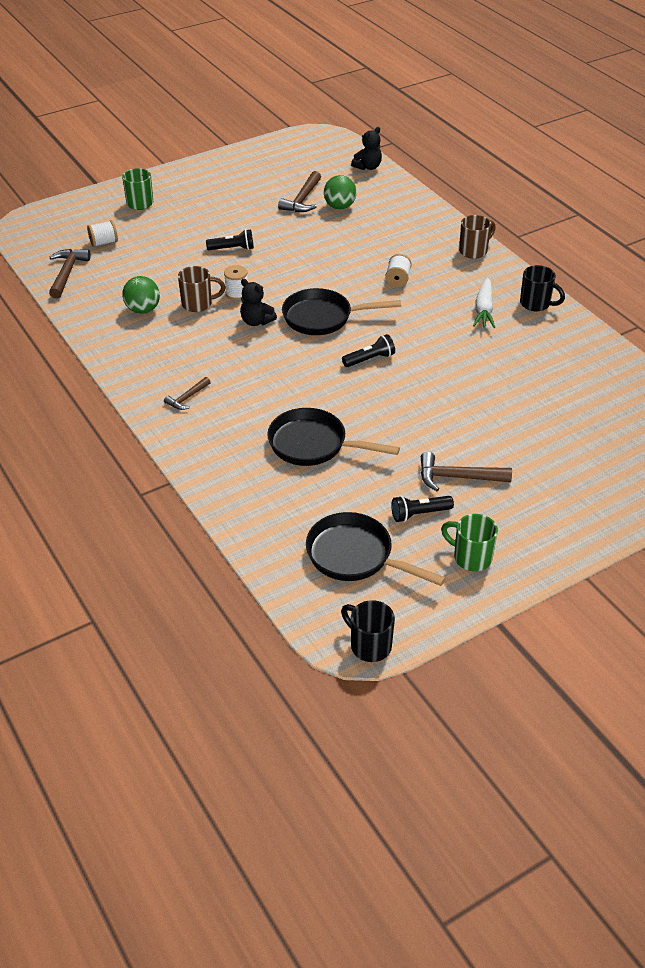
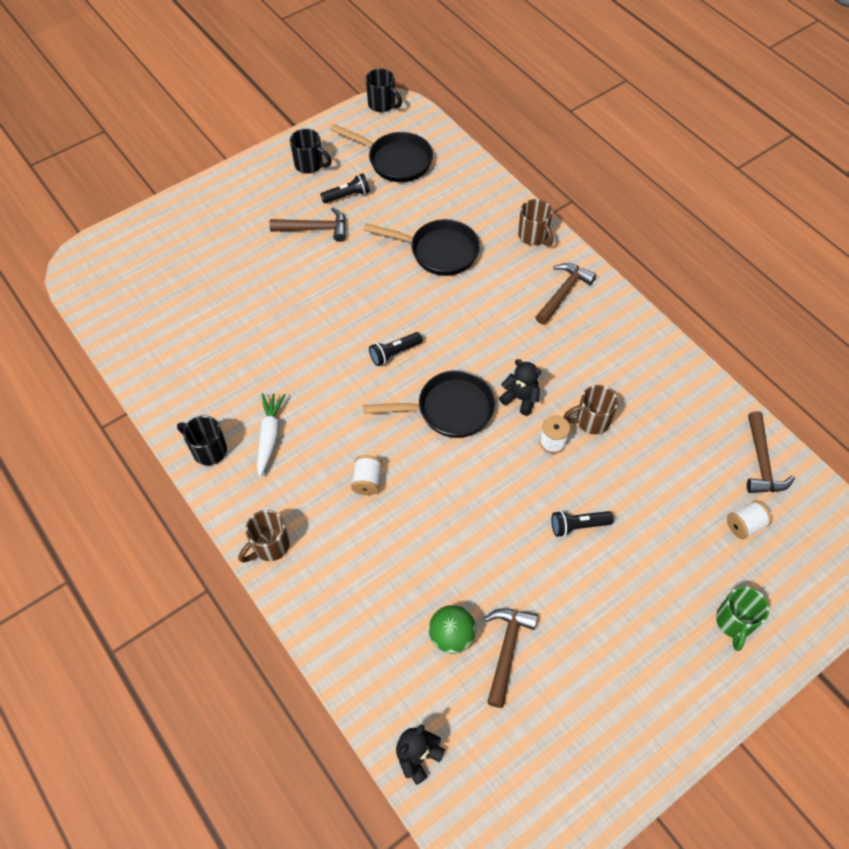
camera: 175 degrees right, 15 degrees up
green ball [122,276,160,314] -> none
brown hammer [164,377,211,410] -> brown hammer [535,263,596,325], size x1.64
green mug [441,514,498,571] -> black mug [290,129,332,174]
none -> brown mug [518,199,554,246]

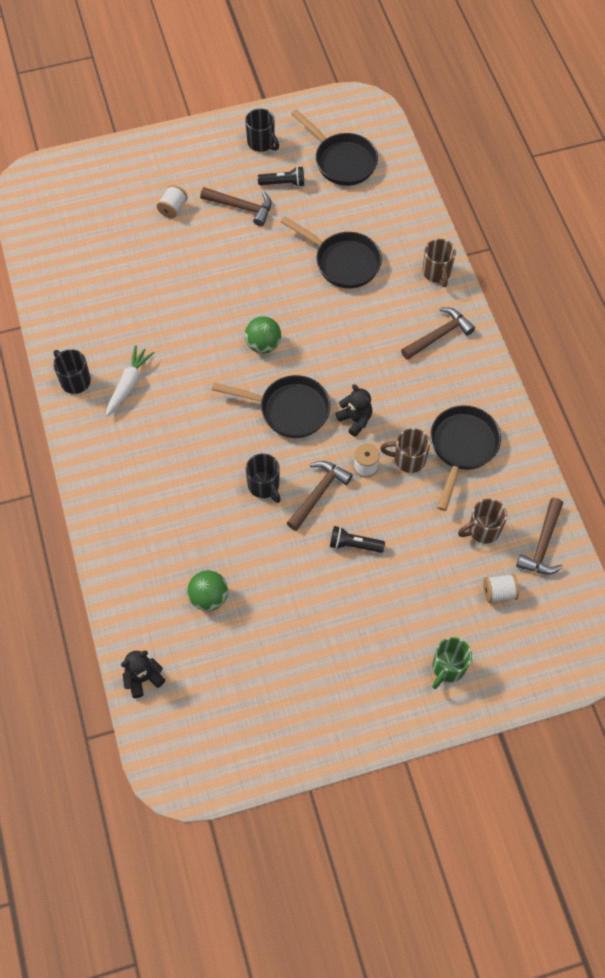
camera: 20 degrees right, 5 degrees up
brown mug [239,510,290,563] -> brown mug moved to [458,499,507,544]
white spool [351,455,382,495] -> white spool moved to [157,185,188,219]
black mug [366,68,402,112] -> black mug moved to [246,453,281,503]
black flashlight [369,332,423,366] -> green ball [245,316,281,353]
brown hammer [484,608,538,708] -> brown hammer moved to [287,461,353,531]
none -> black pan [430,405,501,511]

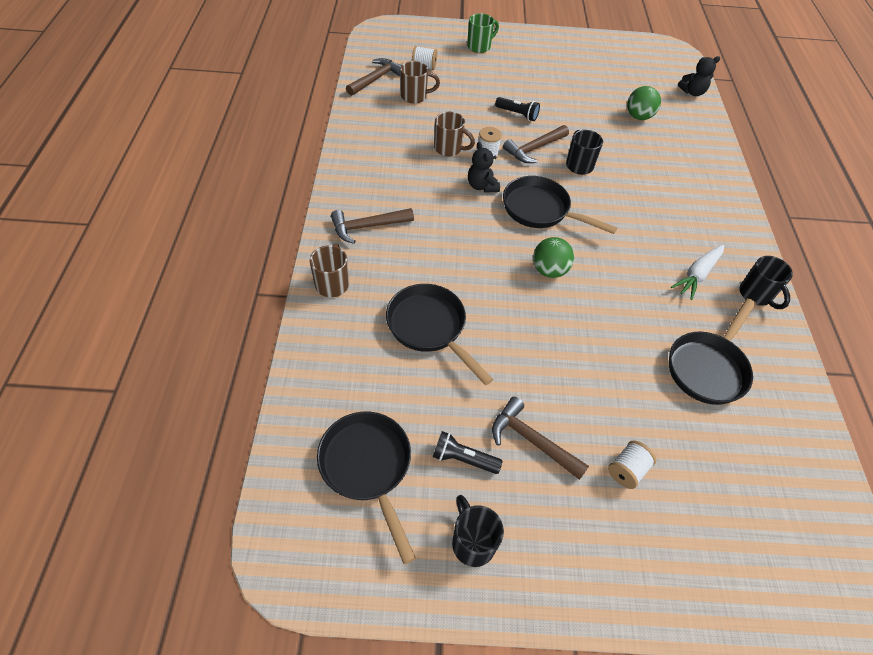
camera: 165 degrees left, 10 degrees down
black pan [430,405,501,511] -> black pan moved to [669,298,756,405]

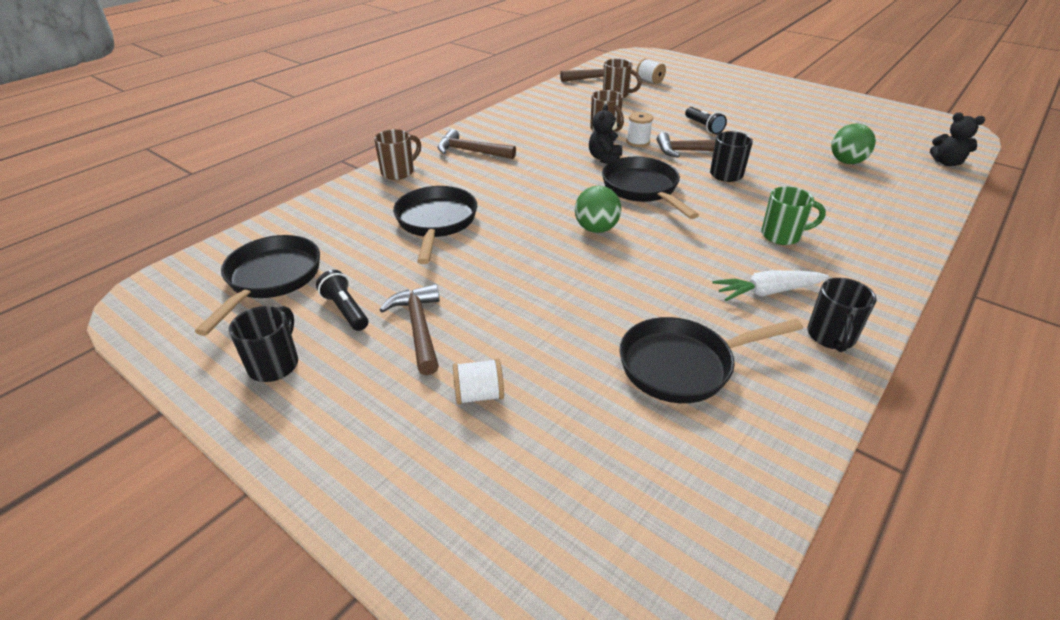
camera: 40 degrees right, 15 degrees down
green mug [467,13,499,53] -> green mug moved to [761,187,826,245]

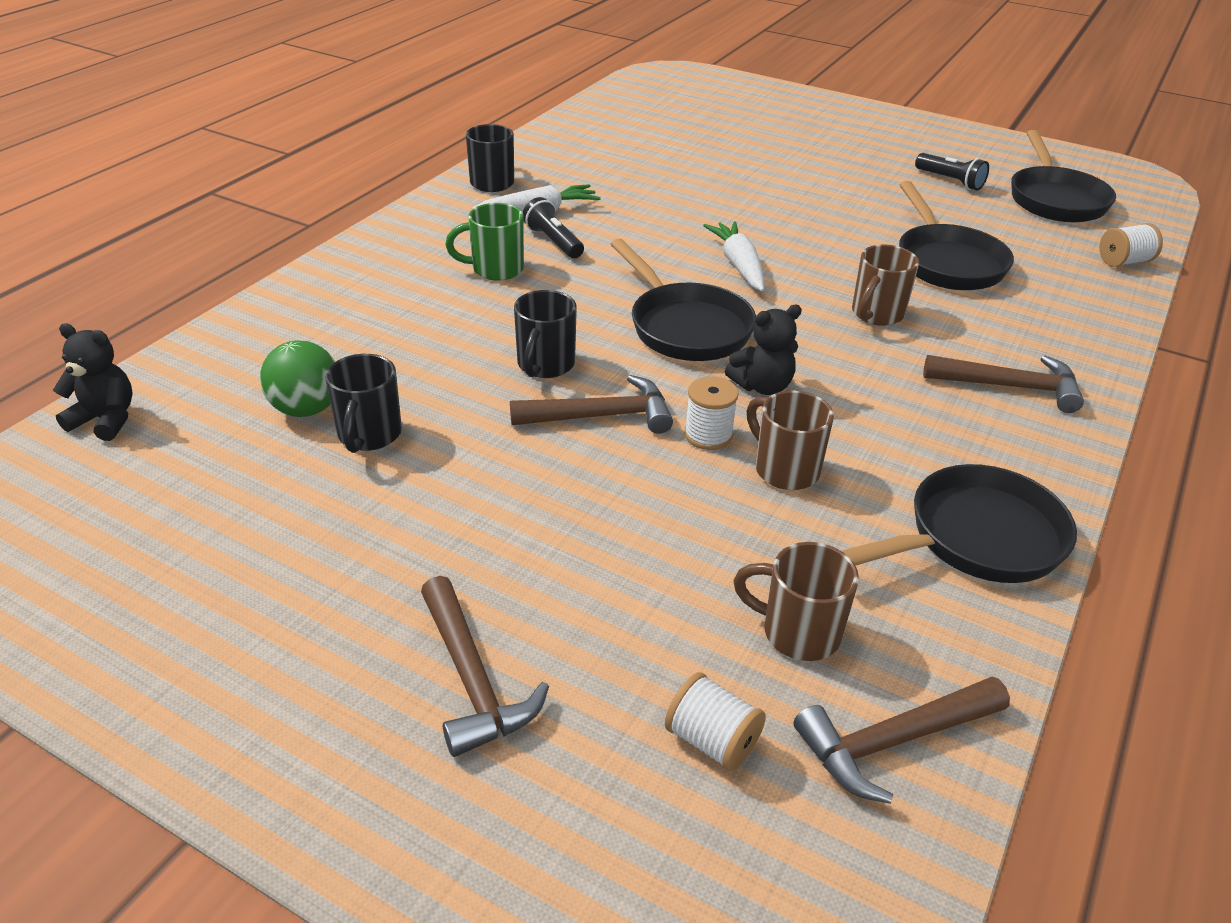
camera: 170 degrees right, 0 degrees up
black mug [229,306,298,382] -> black mug moved to [325,354,402,453]
brown mug [374,129,421,180] -> brown mug moved to [852,244,919,326]
brown hammer [379,284,440,375] -> brown hammer moved to [421,576,549,757]
white spool [453,358,504,405] -> white spool moved to [1099,223,1163,267]
green ball [575,186,621,233] -> white carrot [703,221,765,291]
black teddy bear [589,104,622,164] -> black teddy bear turned 60 degrees clockwise [725,305,802,395]
black pan [620,317,803,403] -> black pan moved to [842,464,1077,583]
black flashlight [685,107,727,134] -> black flashlight moved to [523,197,584,258]

